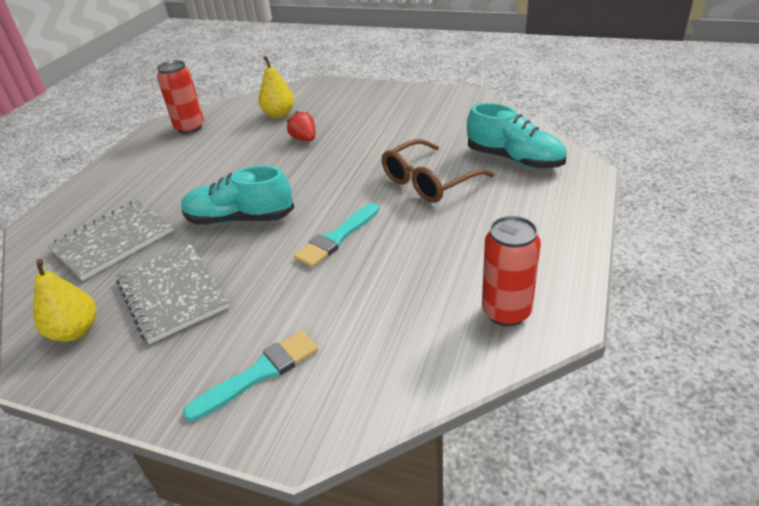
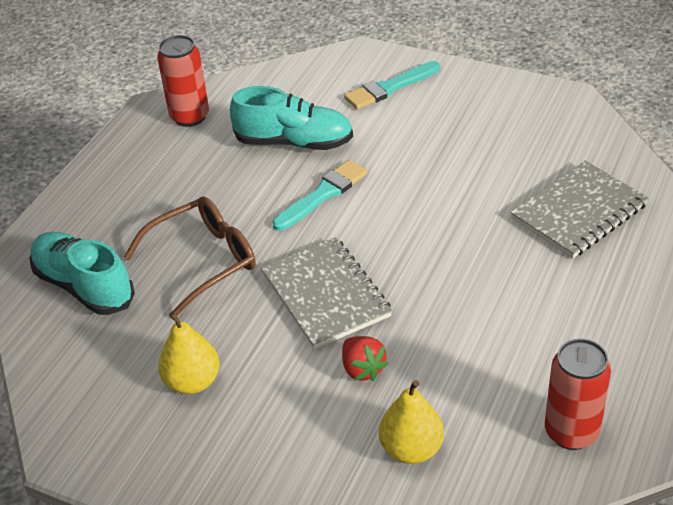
camera: 175 degrees left, 5 degrees up
yellow pear [34,259,96,342] -> yellow pear moved to [158,311,220,394]
grey notebook [116,244,229,344] -> grey notebook moved to [261,237,392,349]
turquoise shoe [181,166,294,224] -> turquoise shoe moved to [230,86,353,150]

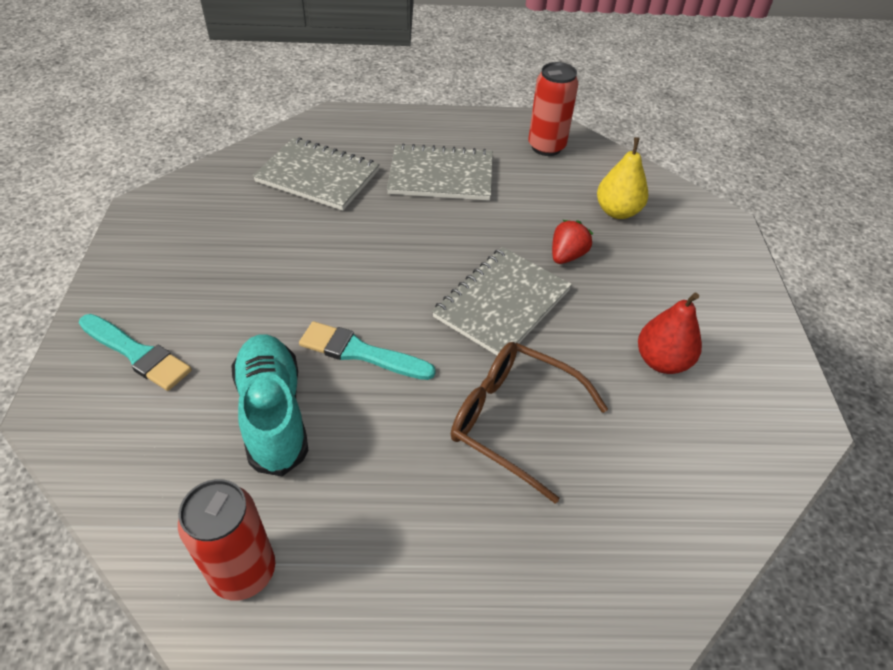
camera: 120 degrees left, 5 degrees up
turquoise shoe [29,232,135,315] -> none
yellow pear [158,311,220,394] -> red pear [638,293,702,374]
none -> grey notebook [387,143,493,201]

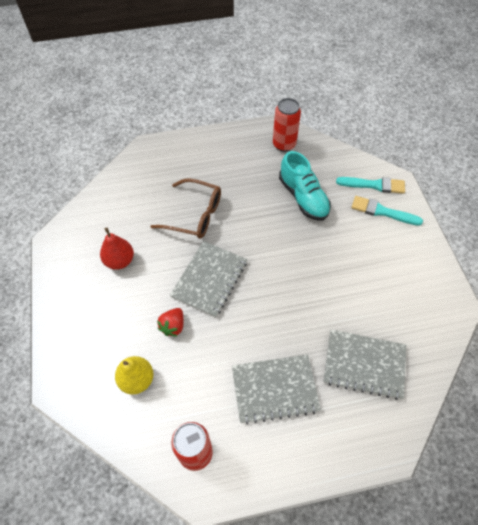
camera: 170 degrees right, 10 degrees up
turquoise brush [299,321,436,380] -> turquoise brush moved to [336,177,405,194]

